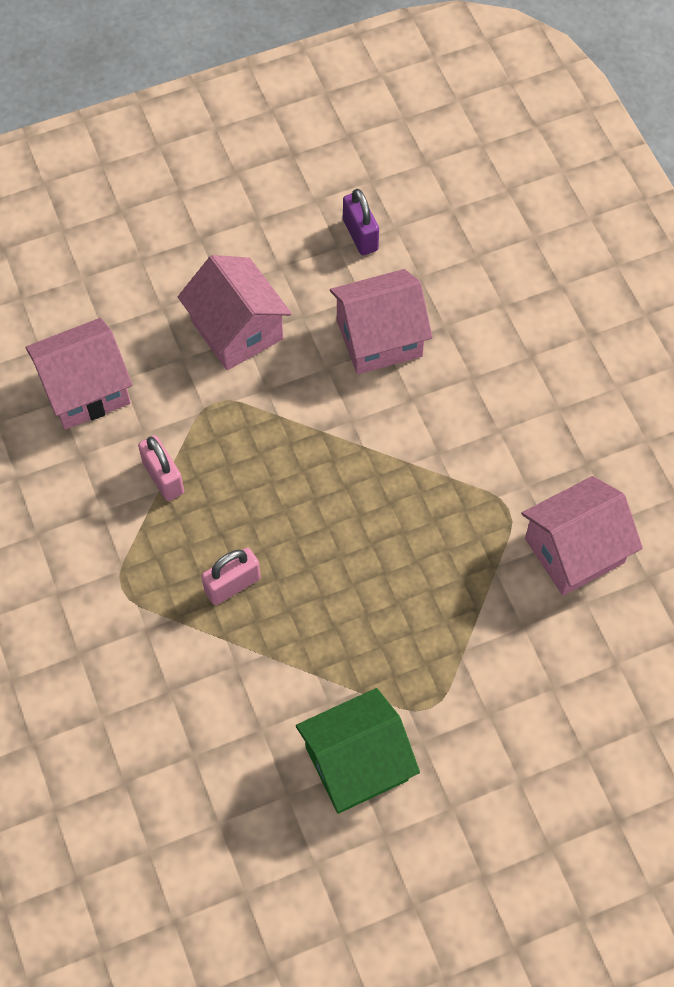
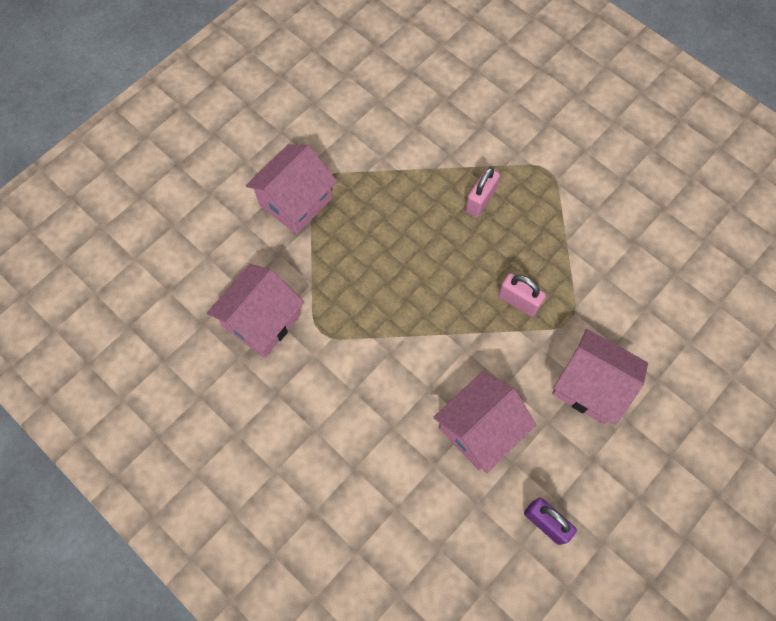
camera: 155 degrees right, 5 degrees up
pink house [25,318,133,430] -> pink house moved to [246,144,337,234]
pink padlock [138,435,184,501] -> pink padlock moved to [498,273,546,317]
green house [296,688,420,814] -> none

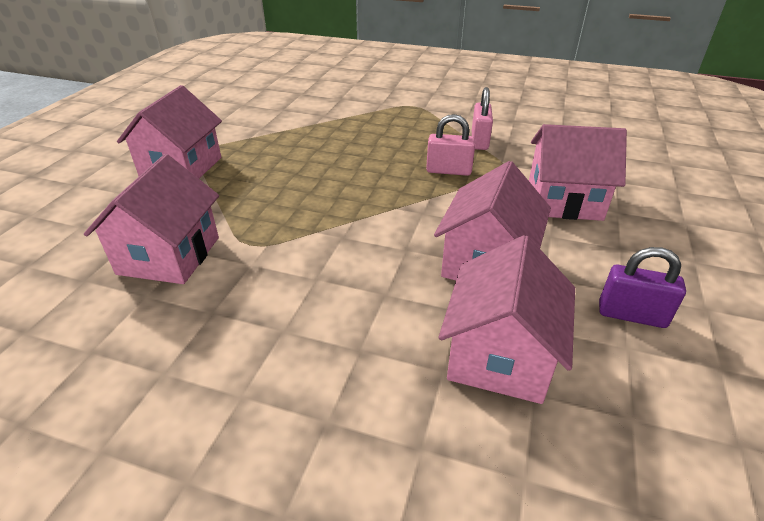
camera: 25 degrees left, 30 degrees down
pink padlock [465,167,500,217] -> pink padlock moved to [472,87,493,150]
none -> pink house [439,235,575,404]

